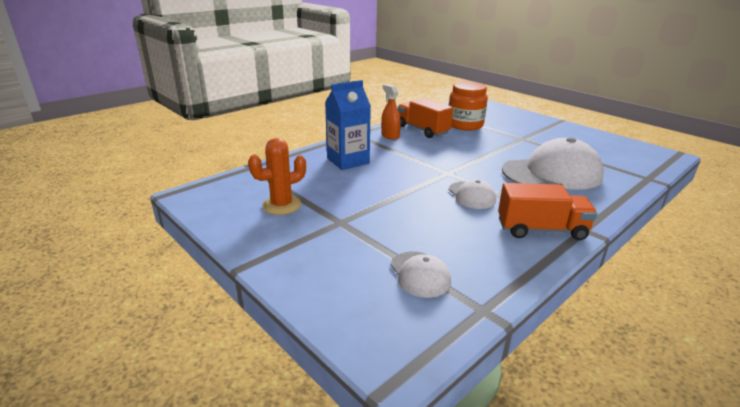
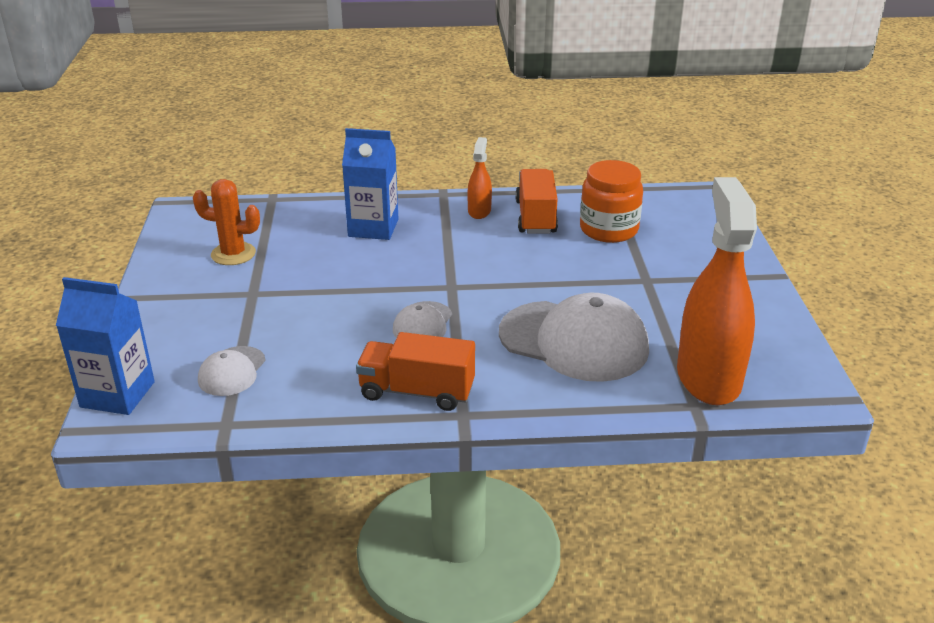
camera: 40 degrees right, 5 degrees up
orange truck [498,183,597,240] -> orange truck turned 150 degrees clockwise [356,332,475,411]
none -> blue carton [56,277,155,415]
none -> orange spray bottle [677,177,757,405]

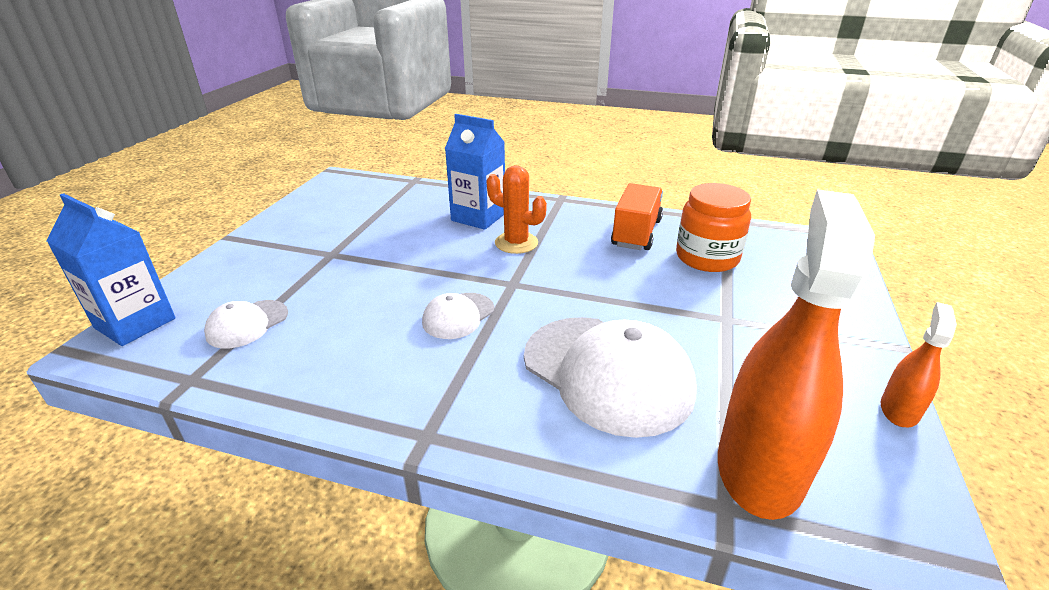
camera: 20 degrees right, 0 degrees up
orange cactus [193,179,260,265] -> orange cactus moved to [487,165,547,254]
orange truck [356,332,475,411] -> none
orange spray bottle [467,137,492,219] -> orange spray bottle moved to [881,302,957,427]

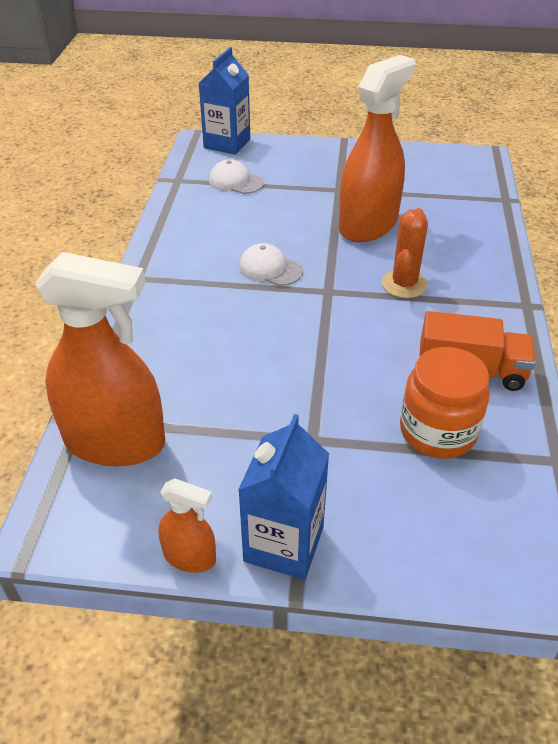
camera: 80 degrees right, 10 degrees up
blue carton [445,114,505,230] -> blue carton moved to [238,414,329,580]
white cap [524,317,697,438] -> none
none -> orange spray bottle [339,55,416,242]

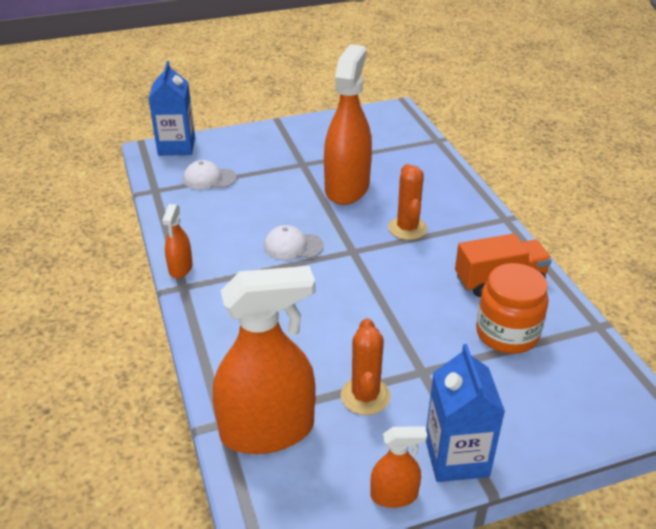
camera: 25 degrees left, 5 degrees down
none -> orange spray bottle [162,204,193,278]
none -> orange cactus [341,318,391,415]

